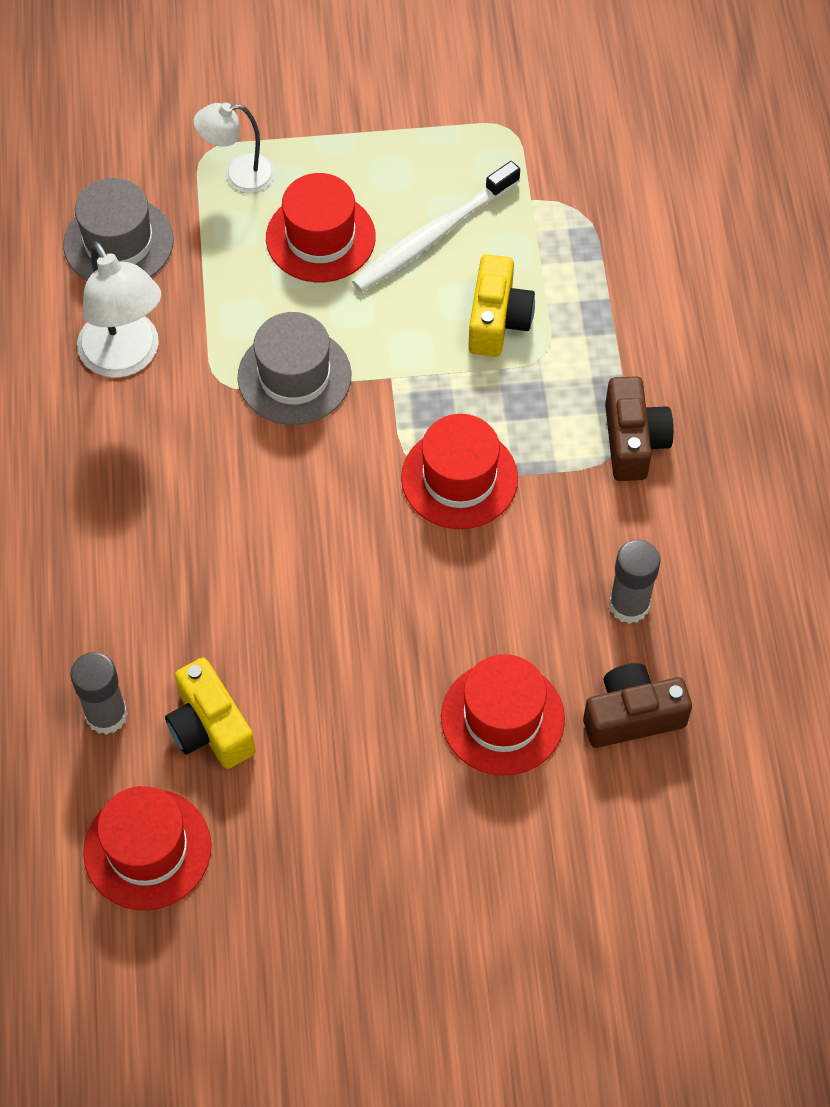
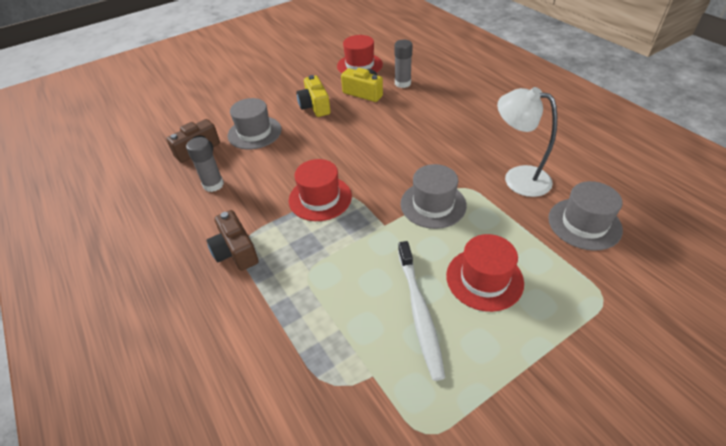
camera: 155 degrees right, 15 degrees down
white lamp [194,102,275,193] -> none
white toothbrush [352,161,520,292] -> white toothbrush turned 150 degrees clockwise [398,241,445,381]
red hat [441,654,565,776] -> grey hat [228,98,282,150]
yellow camera [468,254,535,357] -> yellow camera moved to [296,75,331,117]

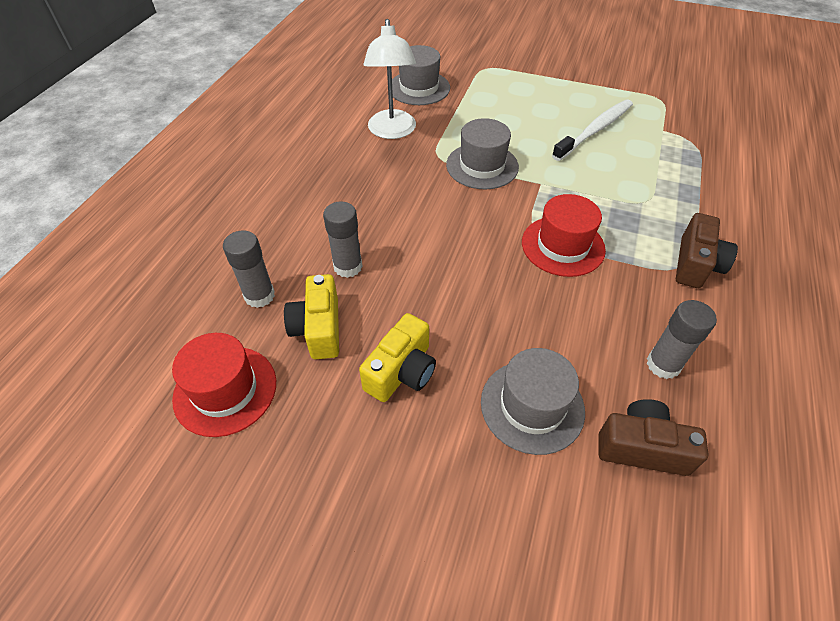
camera: 130 degrees left, 5 degrees up
red hat [446,234,524,312] -> none
none -> grey glue stick [323,201,363,278]

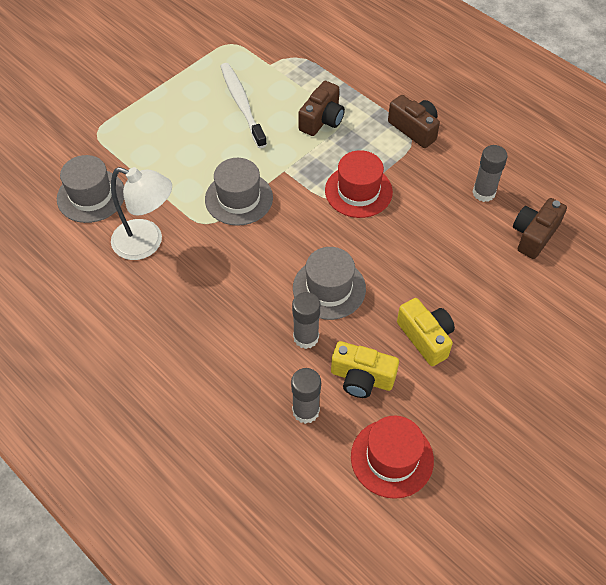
camera: 65 degrees left, 5 degrees up
grey hat [481,348,585,455] -> grey hat moved to [293,247,366,320]
none -> brown camera [299,81,345,136]

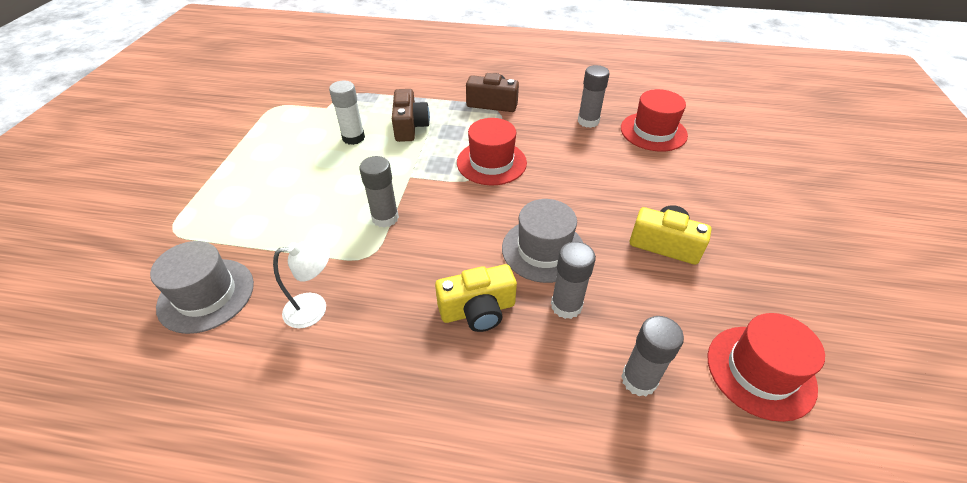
camera: 35 degrees left, 10 degrees down
white lamp [111,167,172,260] -> white lamp [273,240,330,328], size x0.64
grey hat [205,158,273,226] -> grey glue stick [359,156,399,228]
white toothbrush [220,63,267,148] -> none
yellow camera [331,341,399,398] -> yellow camera moved to [435,264,517,332]
brown camera [513,198,567,259] -> red hat [621,89,688,152]
none -> white glue stick [329,81,365,145]

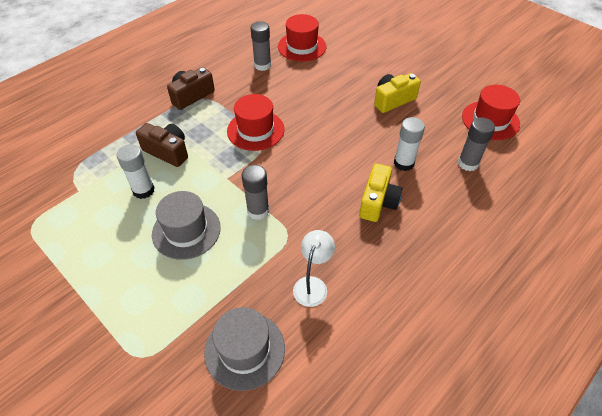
camera: 55 degrees left, 5 degrees up
grey hat [502,199,583,283] -> grey hat moved to [152,191,221,260]
grey glue stick [551,242,596,319] -> white glue stick [394,117,425,171]

